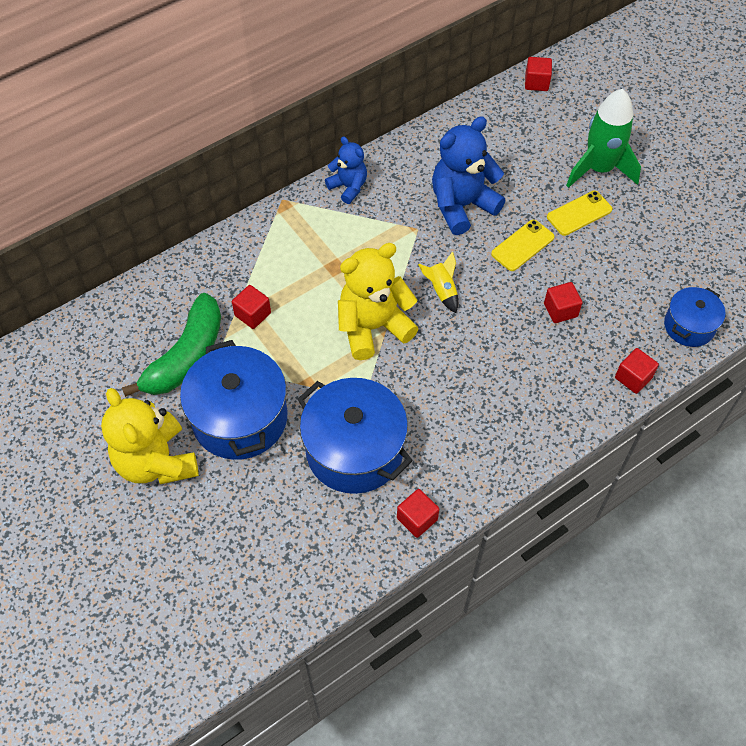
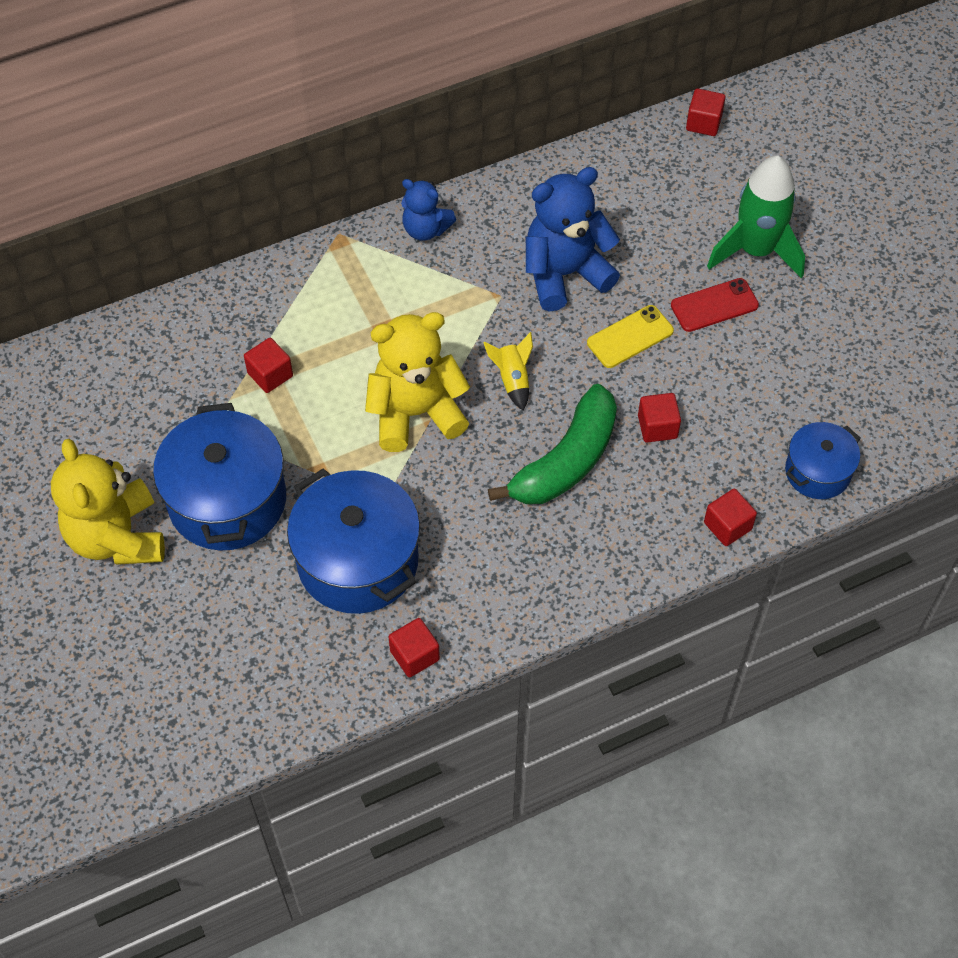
camera: 10 degrees right, 0 degrees up
green banana [122,293,221,397] -> green banana moved to [488,384,617,504]
blue teddy bear [325,136,367,204] -> blue teddy bear turned 150 degrees clockwise [401,179,456,241]
yellow phone [547,191,612,236] -> red phone [671,278,759,332]

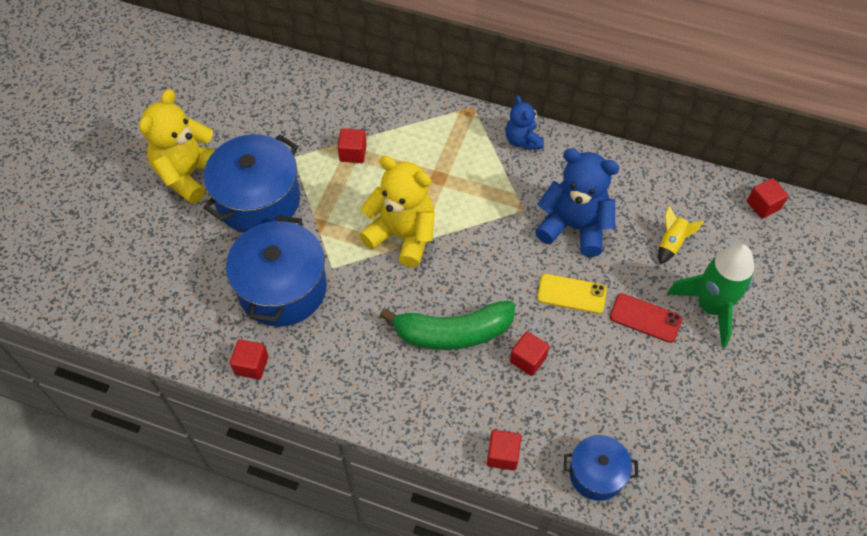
camera: 45 degrees right, 0 degrees up
yellow rocket [483,332,533,411] -> yellow rocket moved to [658,205,704,265]

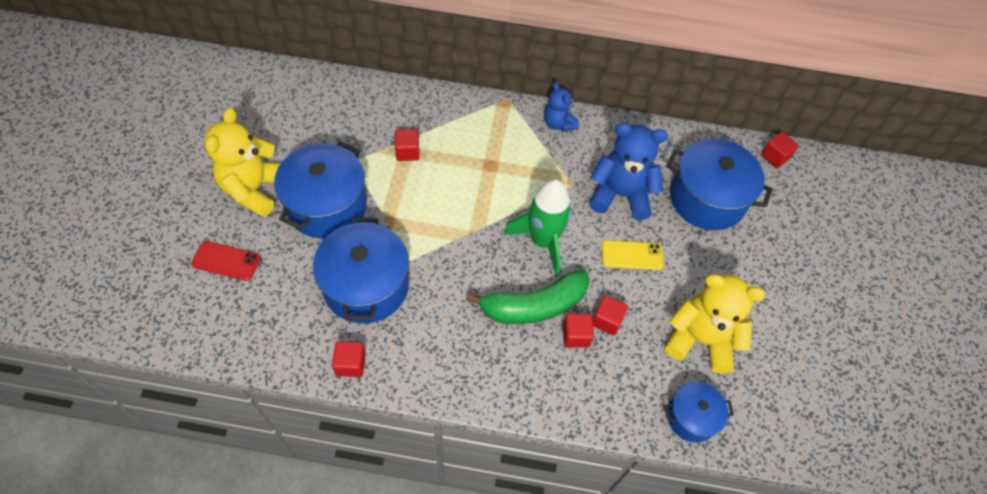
camera: 15 degrees left, 0 degrees up
yellow teddy bear [359,156,435,268] -> yellow teddy bear moved to [665,274,766,373]
red cube [487,430,521,471] -> red cube moved to [563,314,594,348]
red phone [610,293,682,343] -> red phone moved to [191,241,261,281]
yellow rocket [658,205,704,265] -> blue pot [666,139,773,230]
green rocket [667,244,754,348] -> green rocket moved to [504,179,572,276]

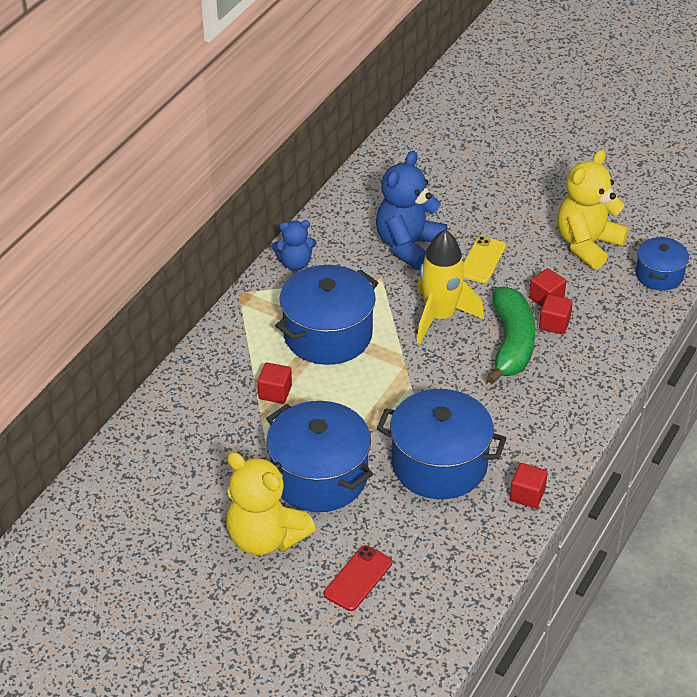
camera: 65 degrees left, 15 degrees down
green rocket [504,179,572,276] -> yellow rocket [417,230,484,344]
blue pot [666,139,773,230] -> blue pot moved to [275,265,379,365]
red cube [761,132,799,168] -> none

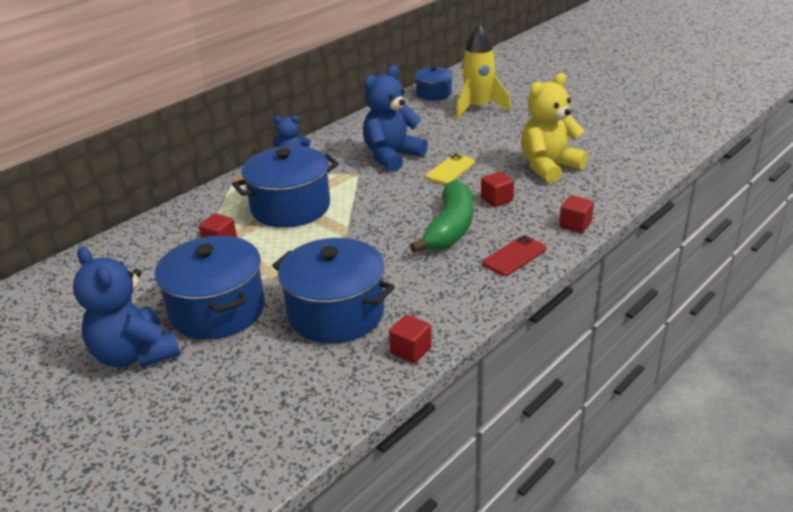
camera: 15 degrees right, 10 degrees down
yellow teddy bear [226,452,316,555] -> blue teddy bear [73,247,181,367]
red phone [324,545,392,611] -> red phone moved to [482,235,547,276]
yellow rocket [417,230,484,344] -> yellow rocket moved to [455,24,511,120]
red cube [539,294,573,335] -> red cube moved to [559,195,594,233]
blue pot [636,237,689,291] -> blue pot moved to [415,66,453,101]

